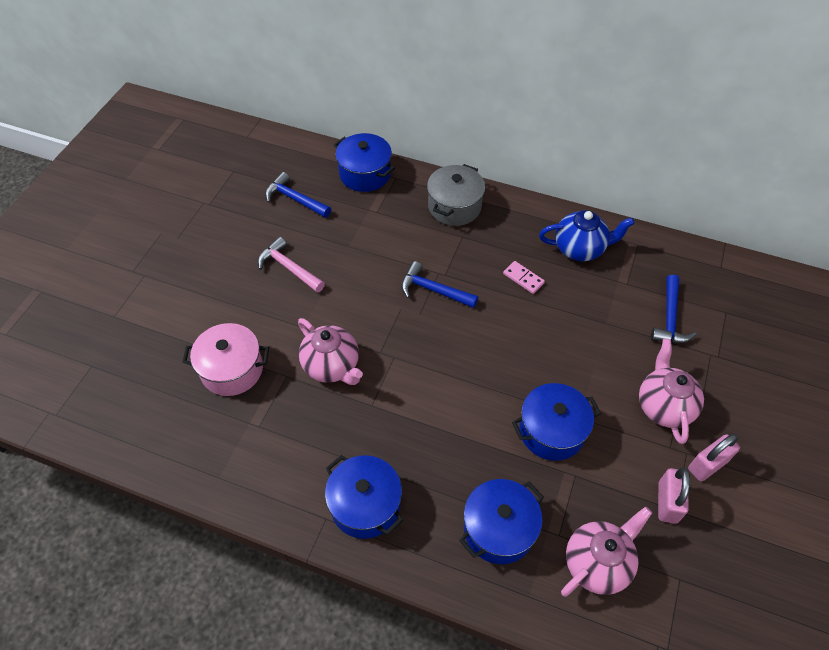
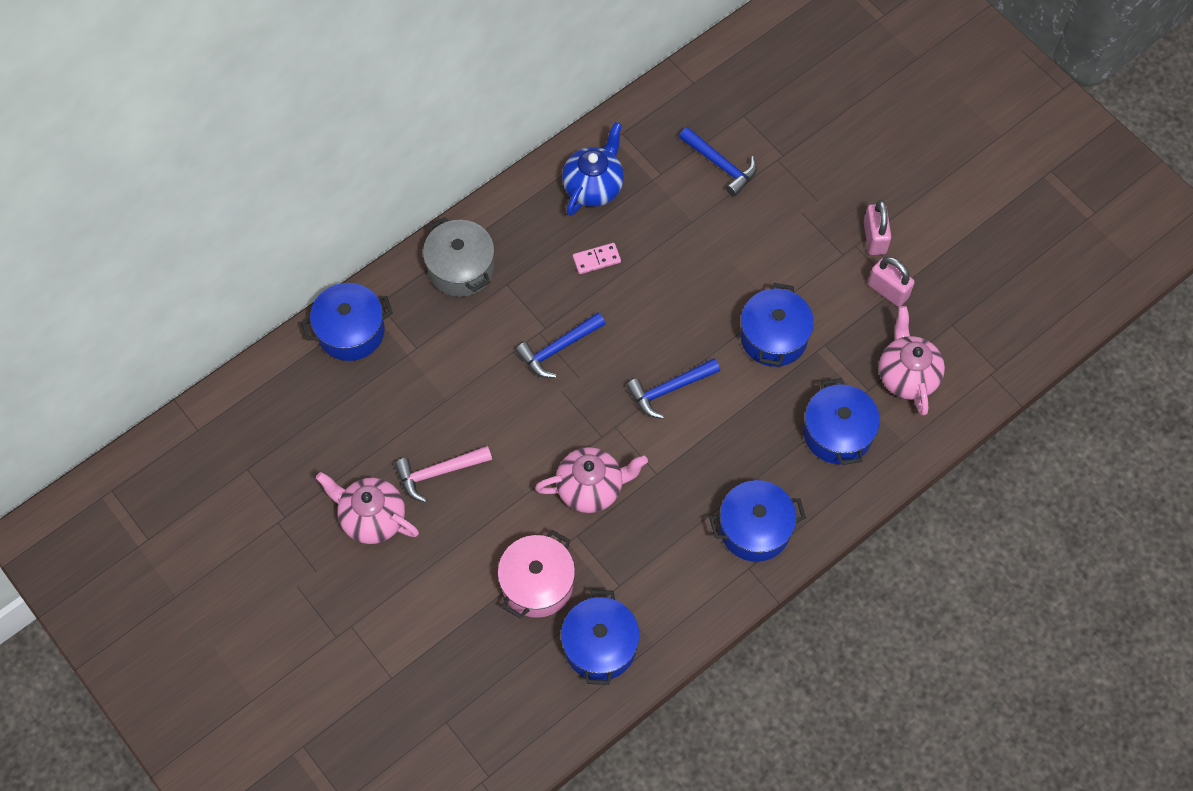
camera: 60 degrees left, 10 degrees up
blue hammer [265,172,331,218] -> blue hammer moved to [626,358,720,419]
pink teapot [639,339,704,444] -> pink teapot moved to [316,472,419,544]
none -> blue pot [561,590,640,685]

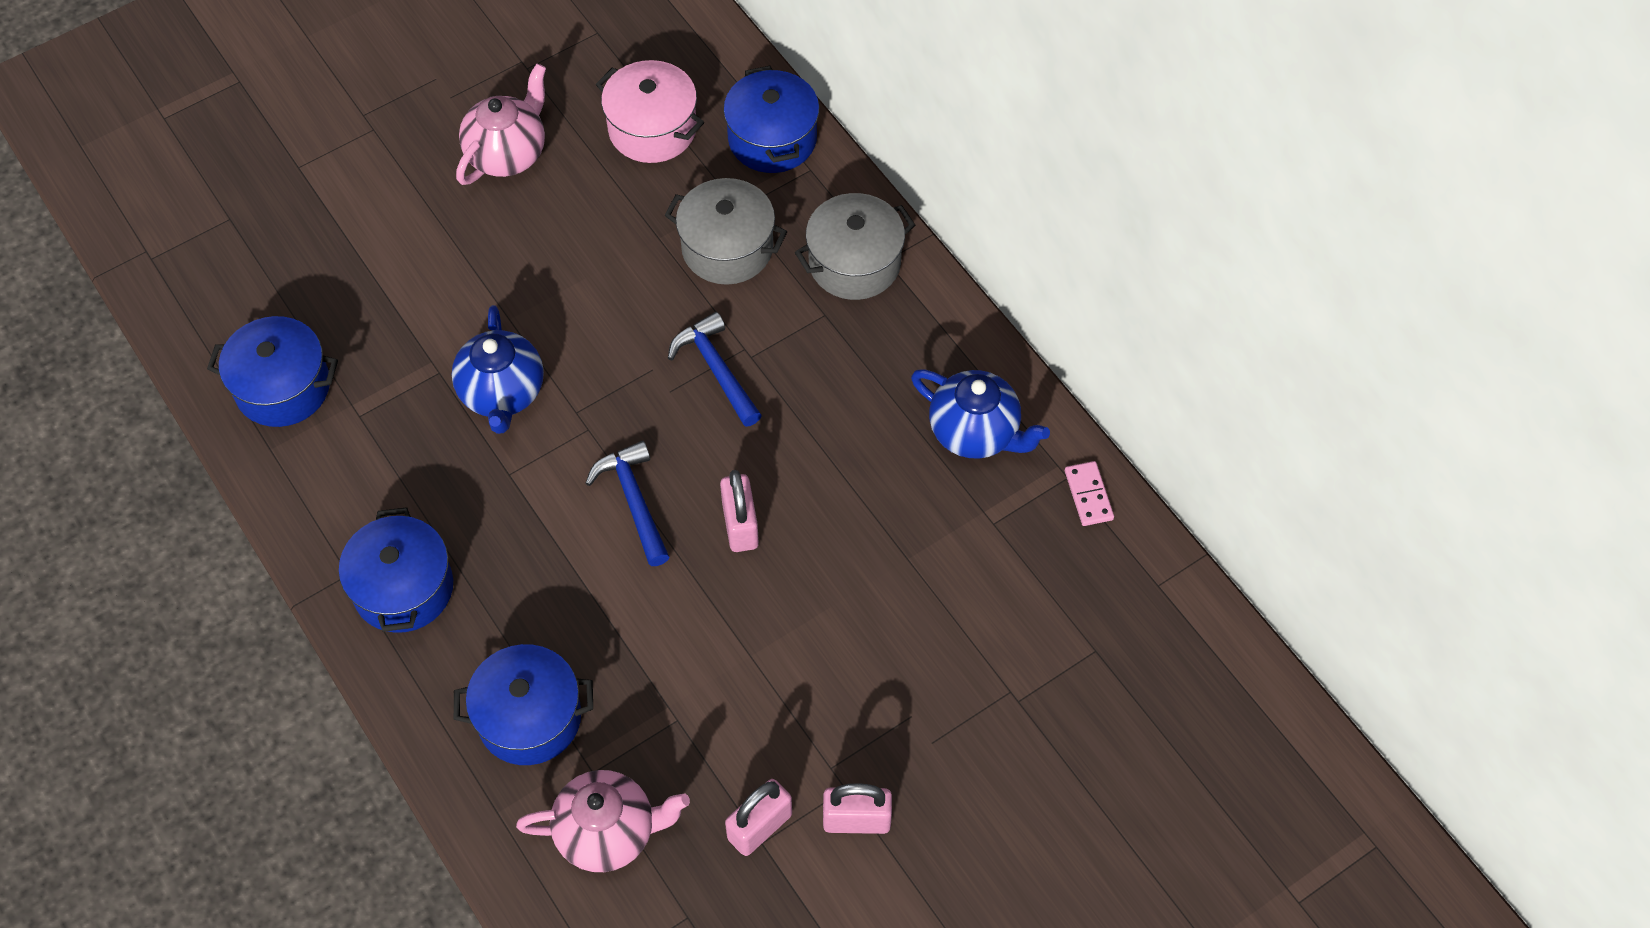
camera: 95 degrees right, 5 degrees down
pink hammer [394,446,492,502] -> none
pink pot [498,530,575,619] -> pink pot moved to [596,60,704,163]
pink teapot [535,447,648,513] -> blue teapot [452,305,544,434]
pink domino [573,243,621,274] -> pink domino moved to [1065,461,1114,526]
blue hammer [679,127,757,197] -> none
blue pot [740,283,814,367] -> none
none -> grey pot [664,178,787,285]
none -> pink padlock [720,470,759,552]

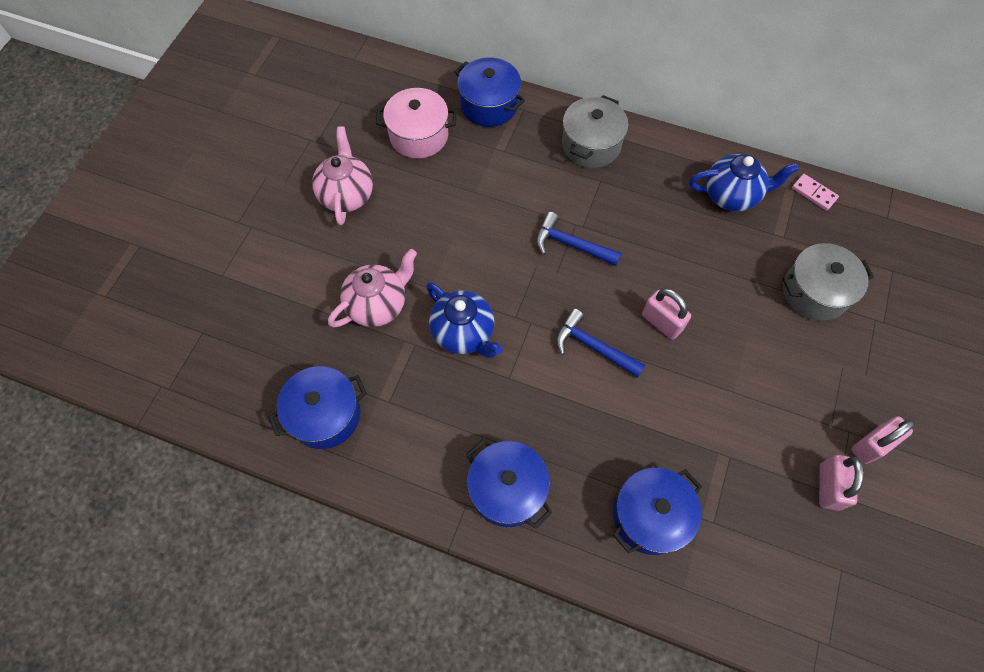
camera: 35 degrees left, 5 degrees up
pink teapot [516,770,690,872] -> pink teapot moved to [328,249,417,327]
grey pot [664,178,787,285] -> grey pot moved to [783,243,874,321]

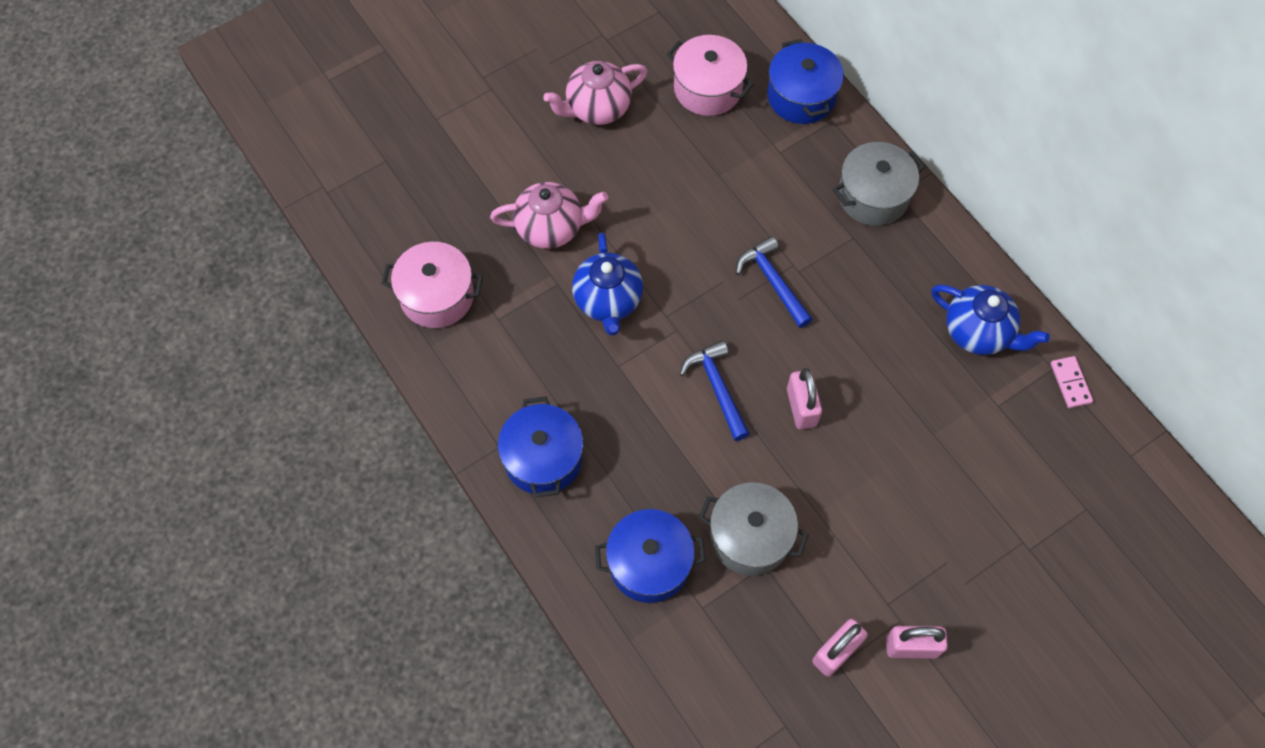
camera: 35 degrees right, 0 degrees up
blue pot [268,366,367,449] -> pink pot [381,242,483,328]
pink teapot [312,126,373,225] -> pink teapot turned 150 degrees counterclockwise [543,61,648,125]
grey pot [783,243,874,321] -> grey pot moved to [699,482,809,576]

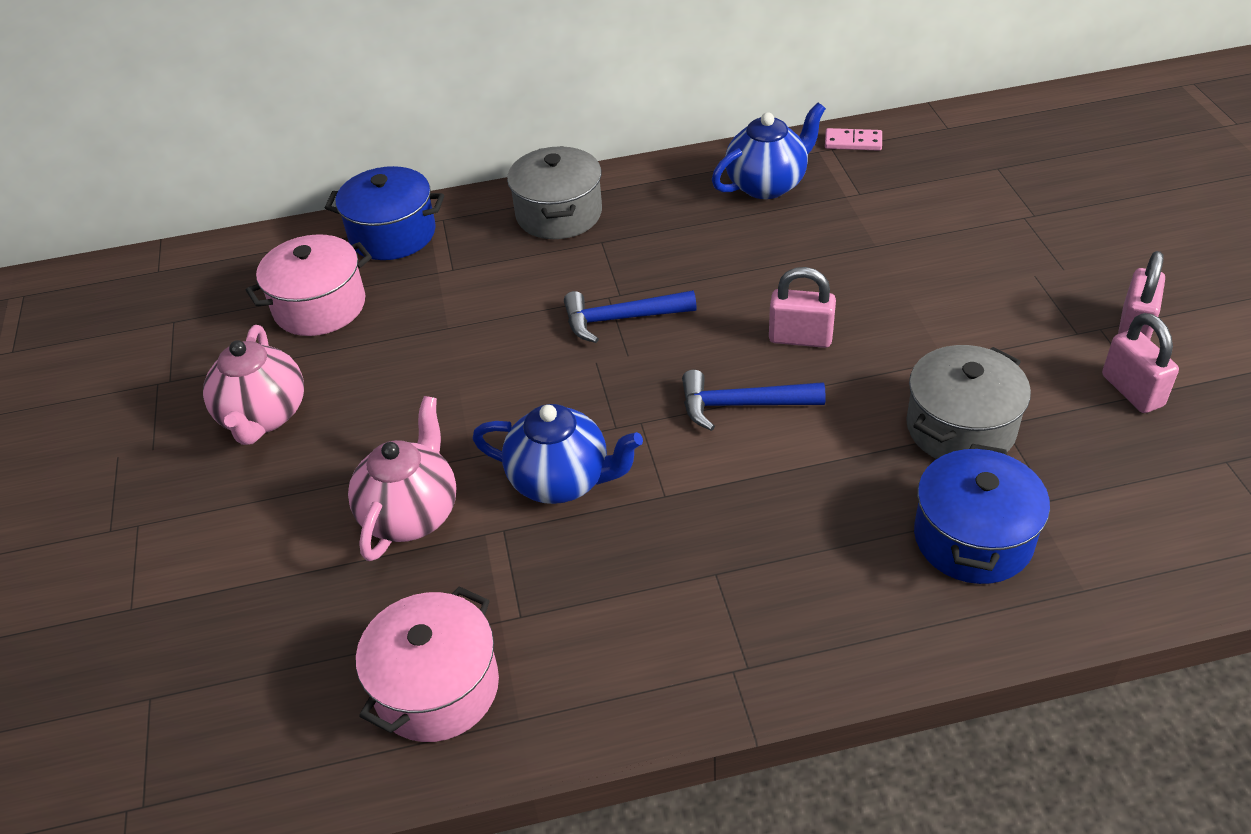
camera: 65 degrees left, 20 degrees down
blue pot [498,396,583,498] -> none

